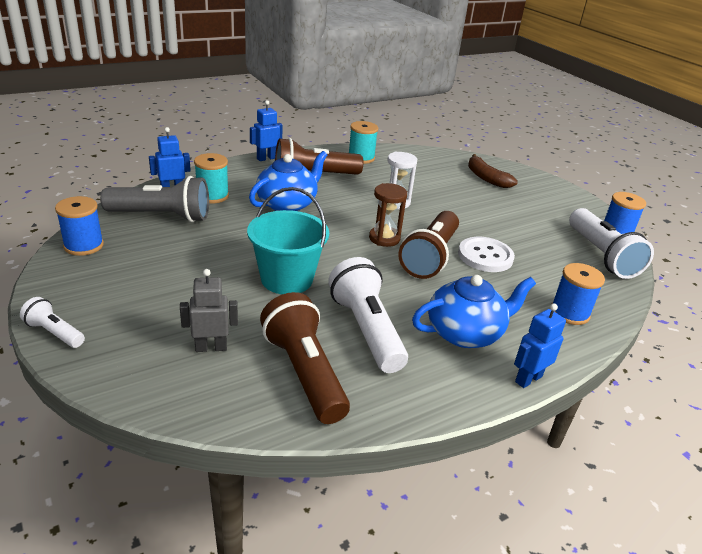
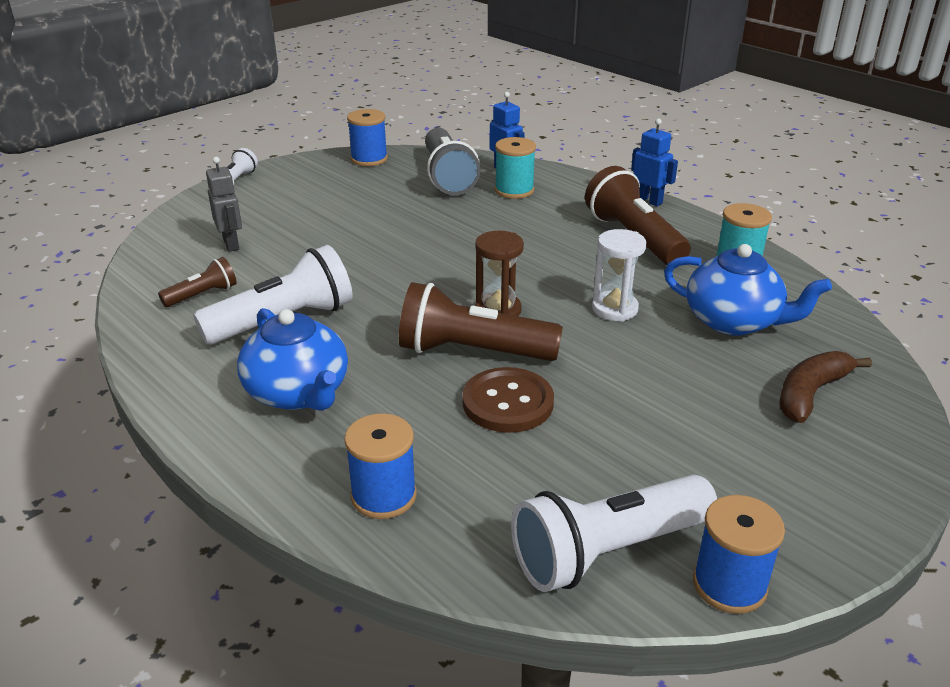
camera: 80 degrees right, 0 degrees up
turquoise bucket [247,187,329,294] -> none
blue teapot [249,151,327,211] -> blue teapot moved to [664,244,832,336]
brown flashlight [260,292,350,424] -> brown flashlight [158,257,236,307], size x0.51
white button [458,237,515,272] -> brown button [462,367,554,433]
blue robot [514,303,566,388] -> none

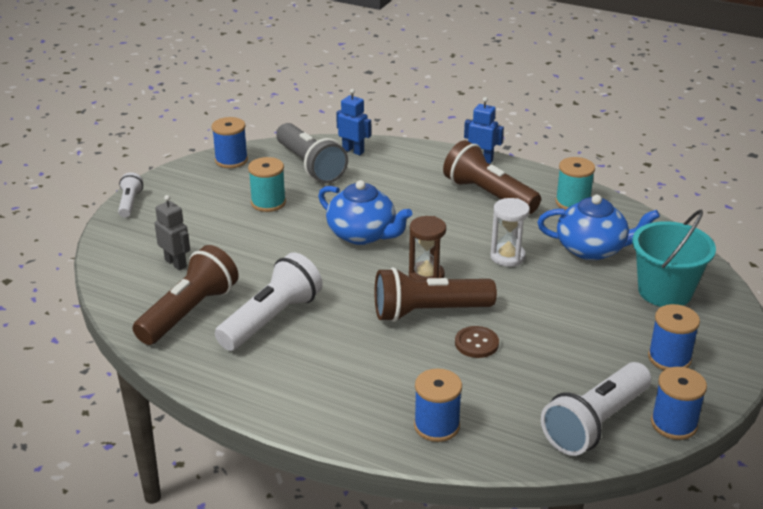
camera: 20 degrees left, 0 degrees up
brown flashlight [158,257,236,307] -> brown flashlight [133,245,239,345], size x1.95
blue teapot [237,308,348,411] -> blue teapot moved to [318,180,412,245]
brown button [462,367,554,433] -> brown button [455,326,499,358], size x0.66
turquoise spool [495,137,536,199] -> turquoise spool moved to [248,157,286,212]
brown banana [780,351,872,423] -> turquoise bucket [632,210,716,307]
none -> blue spool [648,304,700,370]

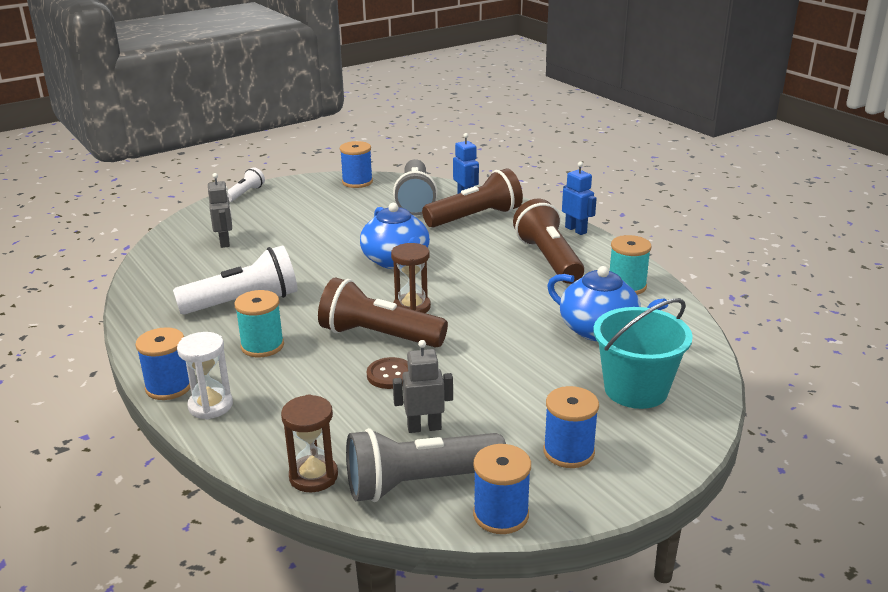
camera: 30 degrees right, 5 degrees down
brown flashlight [133,245,239,345] -> brown flashlight moved to [422,168,523,228]
turquoise spool [248,157,286,212] -> turquoise spool moved to [234,290,284,357]
blue spool [414,369,462,442] -> blue spool moved to [135,327,190,400]
white hourglass [491,198,530,267] -> white hourglass moved to [177,332,233,420]
white flashlight [541,362,651,456] -> grey flashlight [346,428,506,502]
none -> brown hourglass [281,394,338,492]
none -> grey robot [393,340,453,433]

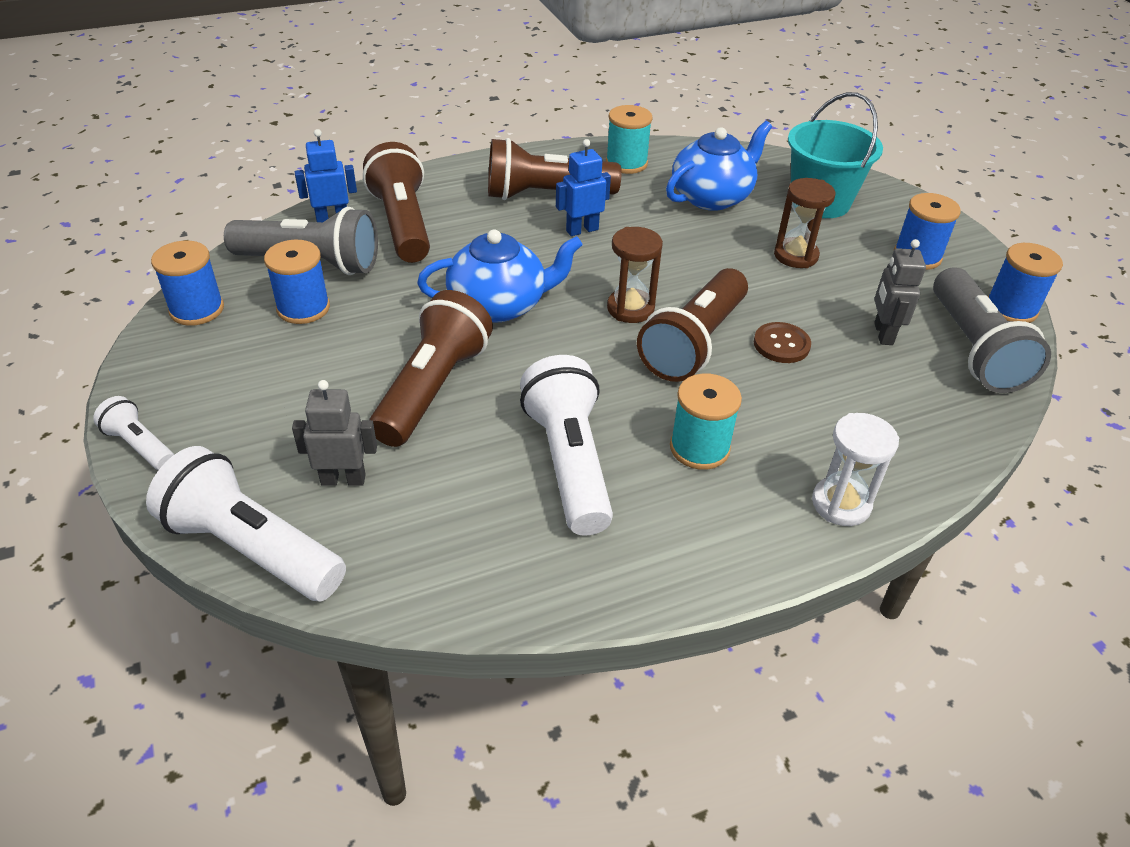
camera: 80 degrees left, 15 degrees up
blue spool [135,327,190,400] -> blue spool moved to [264,240,330,324]
brown hourglass [281,394,338,492] -> brown hourglass moved to [774,178,836,268]
blue robot [562,162,597,235] -> blue robot moved to [556,139,611,236]
none -> white flashlight [146,446,346,601]
none -> brown flashlight [369,290,493,447]

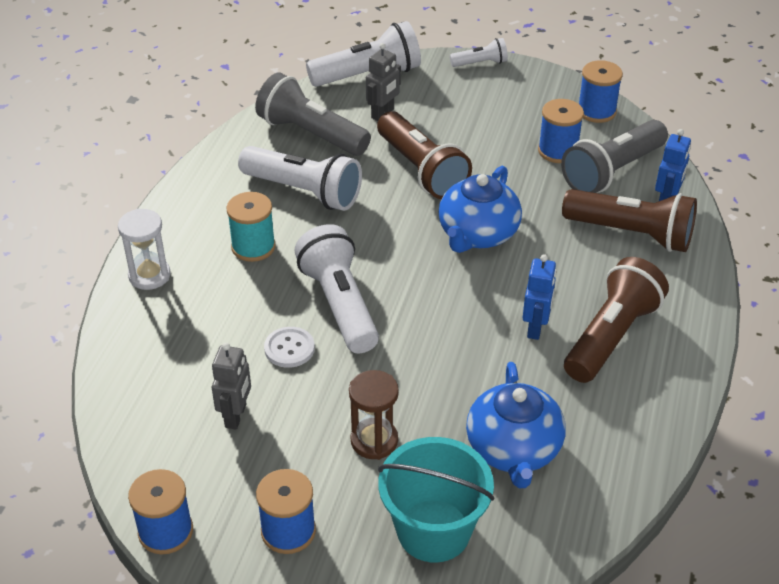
camera: 130 degrees right, 0 degrees up
turquoise spool [606,105,653,174] -> none
brown hourglass [607,227,663,323] -> none
brown flashlight [637,268,748,382] -> white flashlight [294,224,379,353]
brown button [754,322,811,363] -> white button [264,327,315,368]
grey robot [874,239,926,345] -> grey robot turned 60 degrees clockwise [212,343,251,430]
grey flashlight [933,267,1051,393] -> grey flashlight moved to [255,72,371,156]

